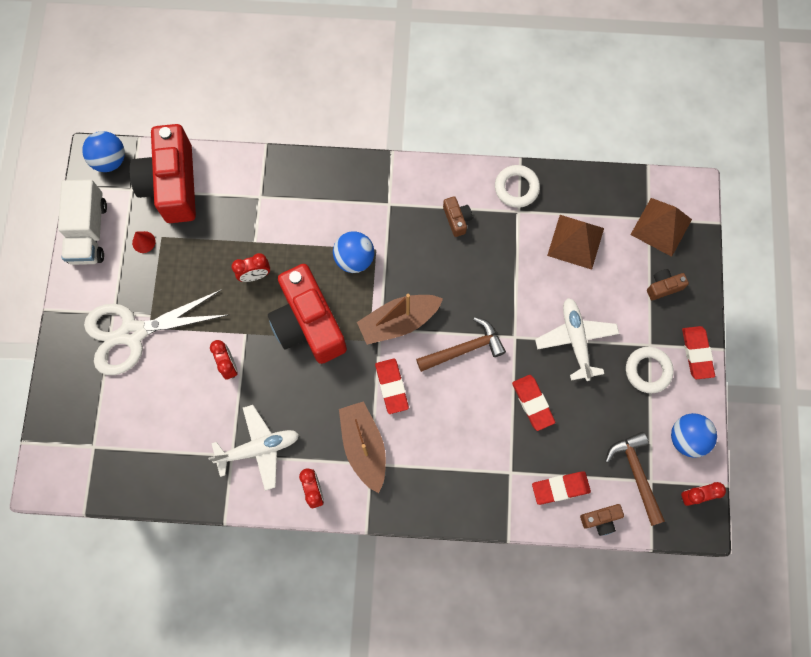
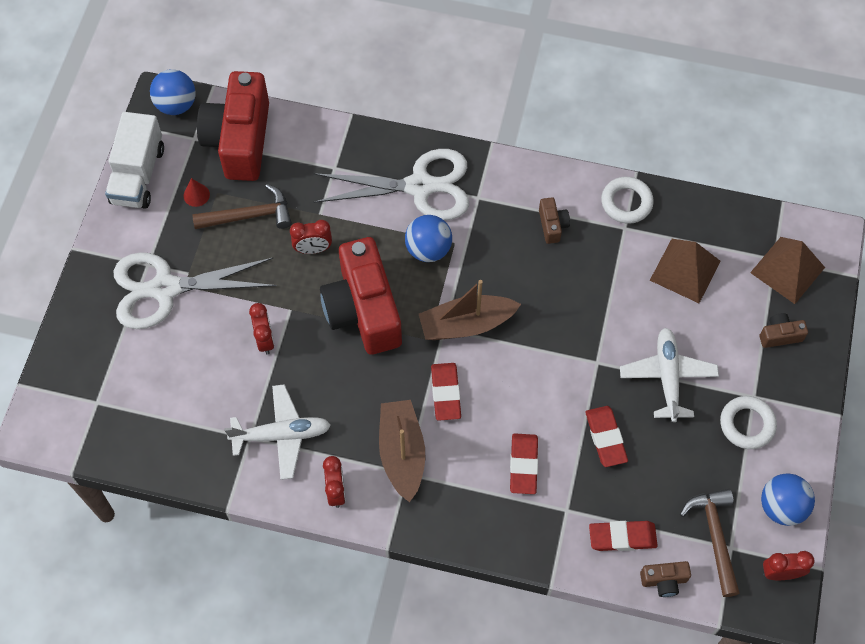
camera: 10 degrees right, 10 degrees down
brown hammer [416,317,506,372] -> brown hammer moved to [192,184,292,229]
red eraser [682,326,715,379] -> red eraser moved to [510,434,538,494]
none -> white scissors [313,149,469,220]

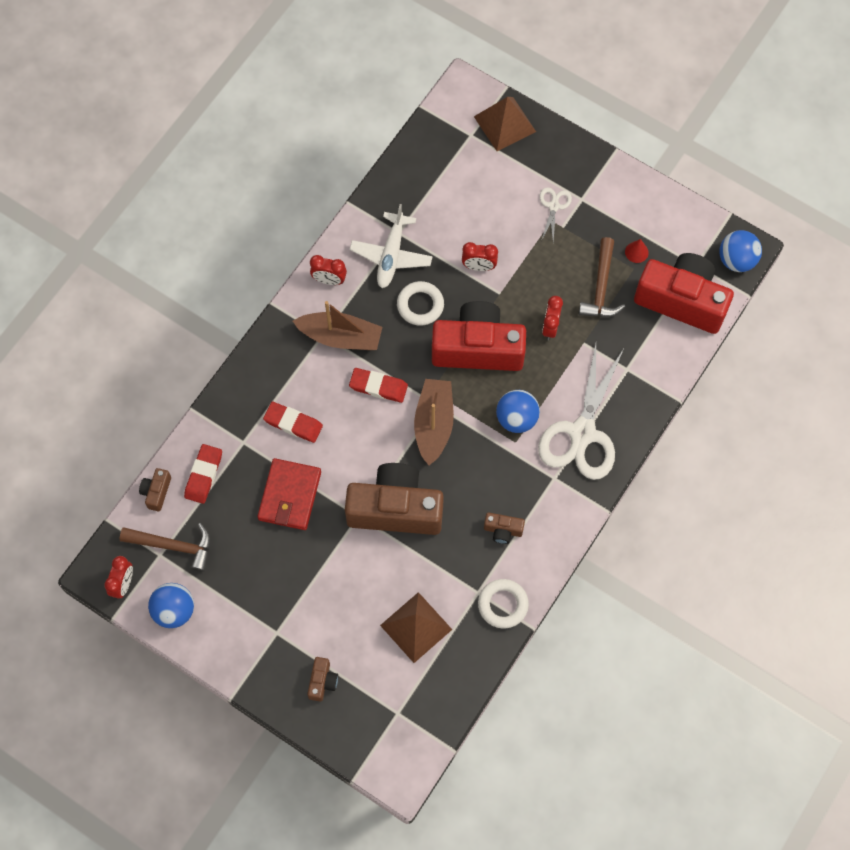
camera: 110 degrees right, 5 degrees up
white truck [105,112,164,208] -> none
white scissors [113,252,277,329] -> white scissors [540,187,572,242], size x0.44
red eraser [585,406,628,467] -> red wallet [257,458,321,530]
white plane [620,328,719,422] -> none
white ring [720,396,777,449] -> white ring moved to [397,281,444,326]
brown pyramid [750,237,825,304] -> brown pyramid moved to [474,97,536,151]
none -> brown camera [345,463,444,535]

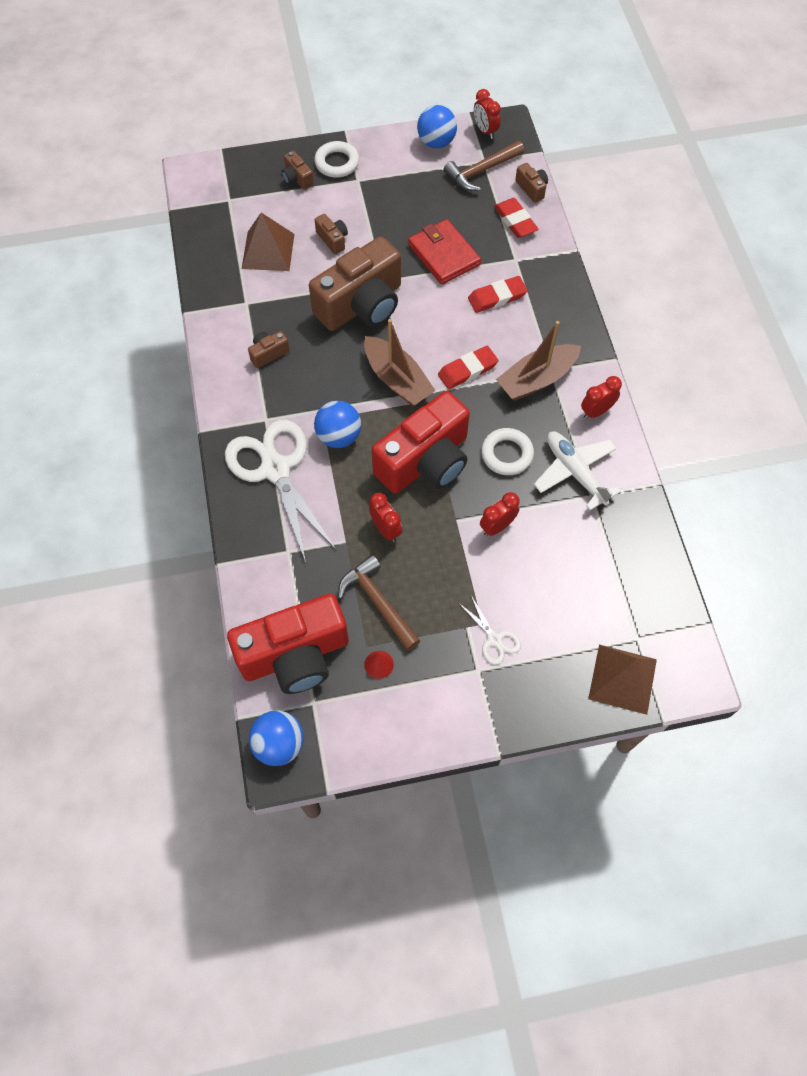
camera: 135 degrees right, 5 degrees down
white ring [478,579,529,628] -> white ring moved to [314,141,359,178]
none -> brown camera [315,214,348,254]

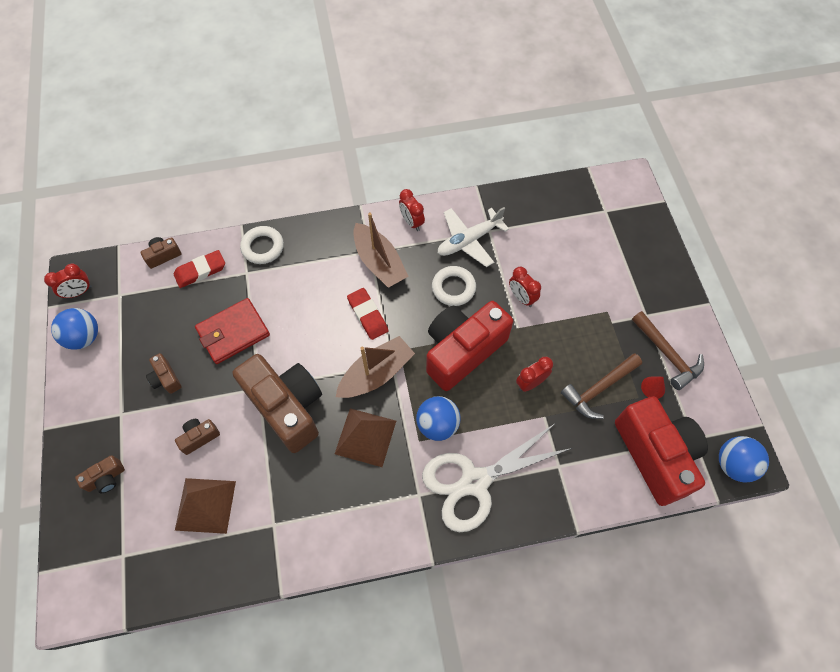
camera: 90 degrees left, 0 degrees up
brown camera [248,331,290,368] -> brown camera moved to [146,353,181,394]
white ring [314,141,359,178] -> white ring moved to [240,226,284,264]
red camera [372,391,470,494] -> red camera turned 90 degrees counterclockwise [426,301,513,391]
brown hammer [444,141,524,191] -> brown hammer moved to [632,311,704,390]
white scissors [459,596,521,665] -> none
red eraser [468,276,528,313] -> none
brown pyramid [588,645,657,715] -> brown pyramid moved to [335,408,396,467]

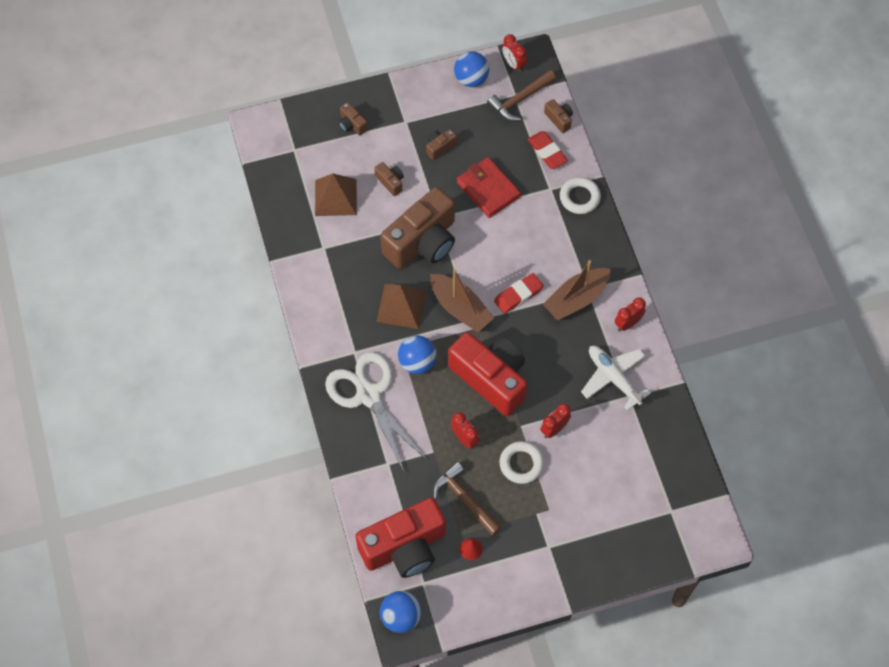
camera: 85 degrees right, 0 degrees up
white ring [432,266,476,306] -> white ring moved to [499,441,544,484]
brown hammer [632,311,704,390] -> brown hammer moved to [487,70,556,121]

